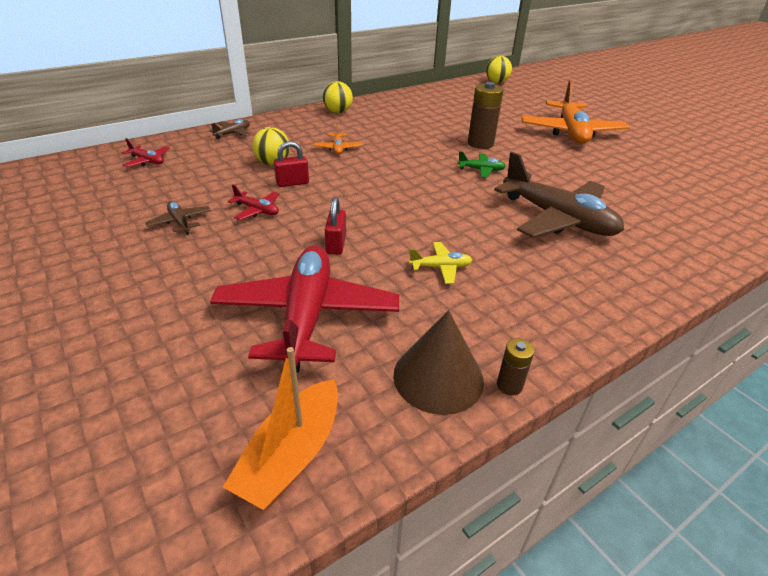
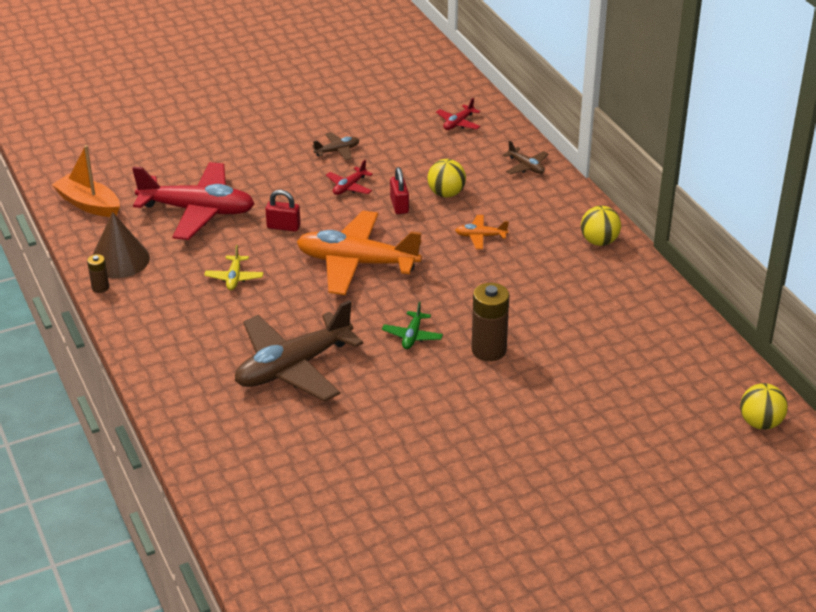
camera: 100 degrees right, 0 degrees up
orange plane [521,80,630,144] -> orange plane moved to [297,211,422,295]

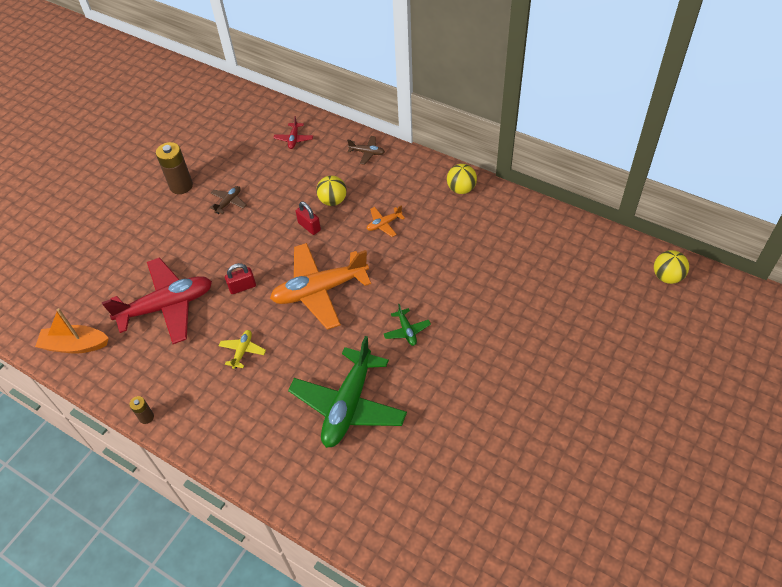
camera: 30 degrees left, 15 degrees up
brown cone [92,212,150,278] -> none
yellow plane [204,245,263,290] -> yellow plane turned 135 degrees counterclockwise [219,330,266,369]
brown plane [235,300,363,402] -> green plane [288,336,407,448]
red plane [326,160,373,195] -> none
brown battery [472,283,509,361] -> brown battery moved to [156,142,193,194]

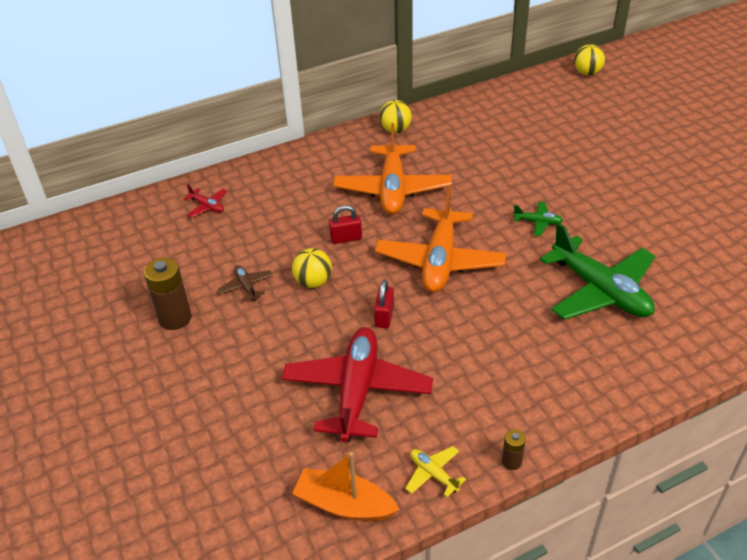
camera: 60 degrees left, 10 degrees down
orange boat [35,308,109,354] -> orange boat turned 75 degrees clockwise [292,452,400,521]
yellow plane [219,330,266,369] -> yellow plane moved to [405,446,466,497]
yellow ball [316,176,347,206] -> yellow ball moved to [292,248,332,288]
brown plane [347,136,385,165] -> none
orange plane [367,205,405,237] -> orange plane [333,123,452,215], size x2.35

